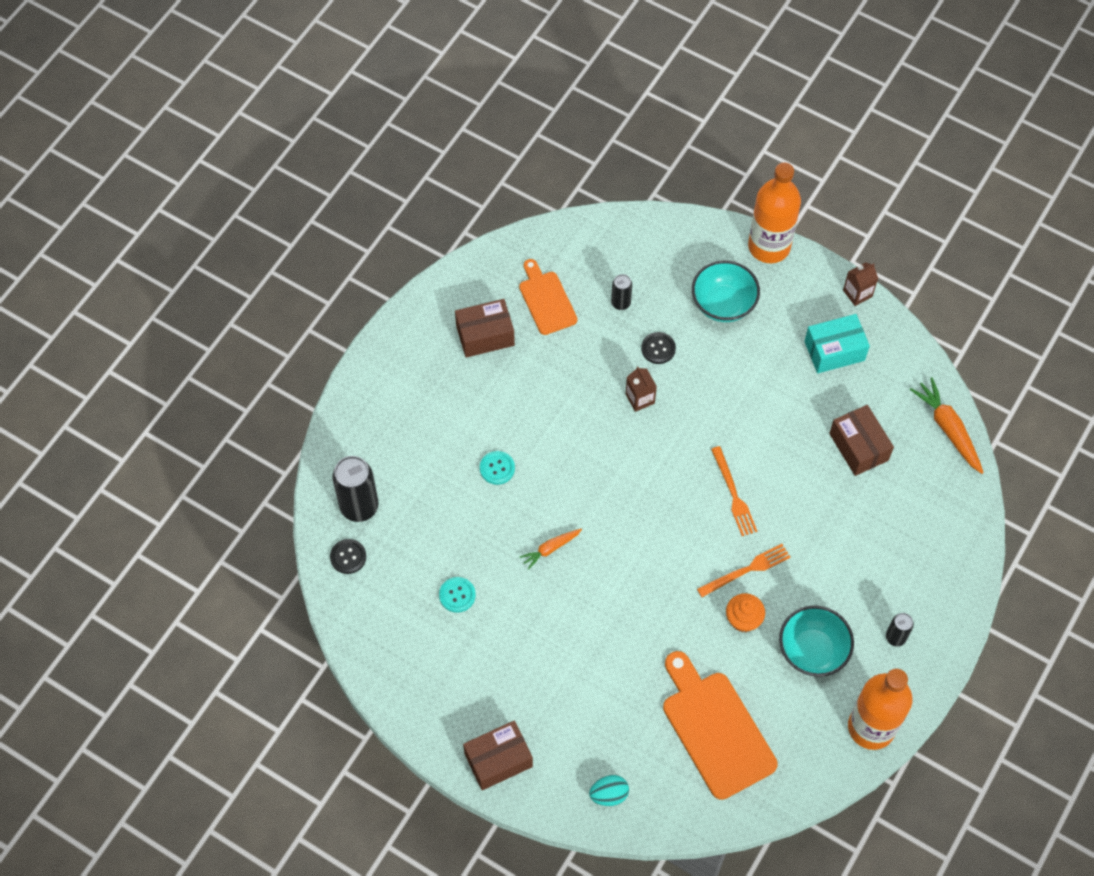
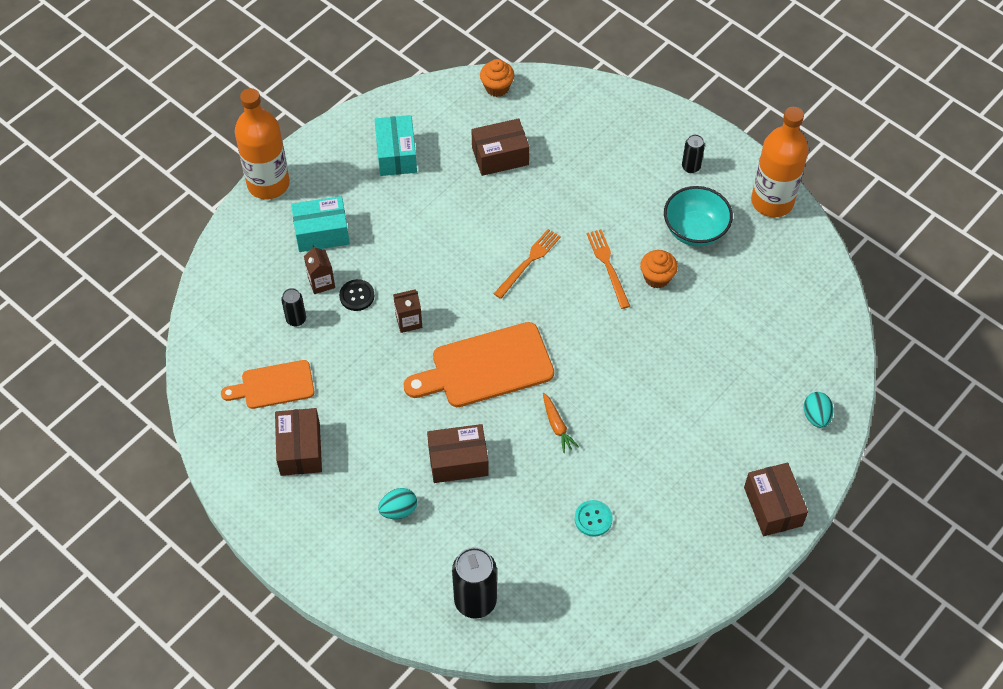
camera: 80 degrees left, 5 degrees down
black button [330,539,366,574] -> none
turquoise button [480,451,515,485] -> brown box [427,424,489,483]
orange cutting board [663,651,778,800] -> orange cutting board moved to [404,322,554,407]
turquoise bowl [692,261,760,322] -> turquoise box [291,196,350,252]
orange fork [711,446,757,536] -> orange fork turned 45 degrees counterclockwise [494,229,561,299]
brown carton [843,262,878,306] -> brown carton moved to [304,245,335,294]
orange carrot [910,377,984,474] -> orange cupcake [480,59,514,97]
none -> turquoise egg [378,488,417,519]

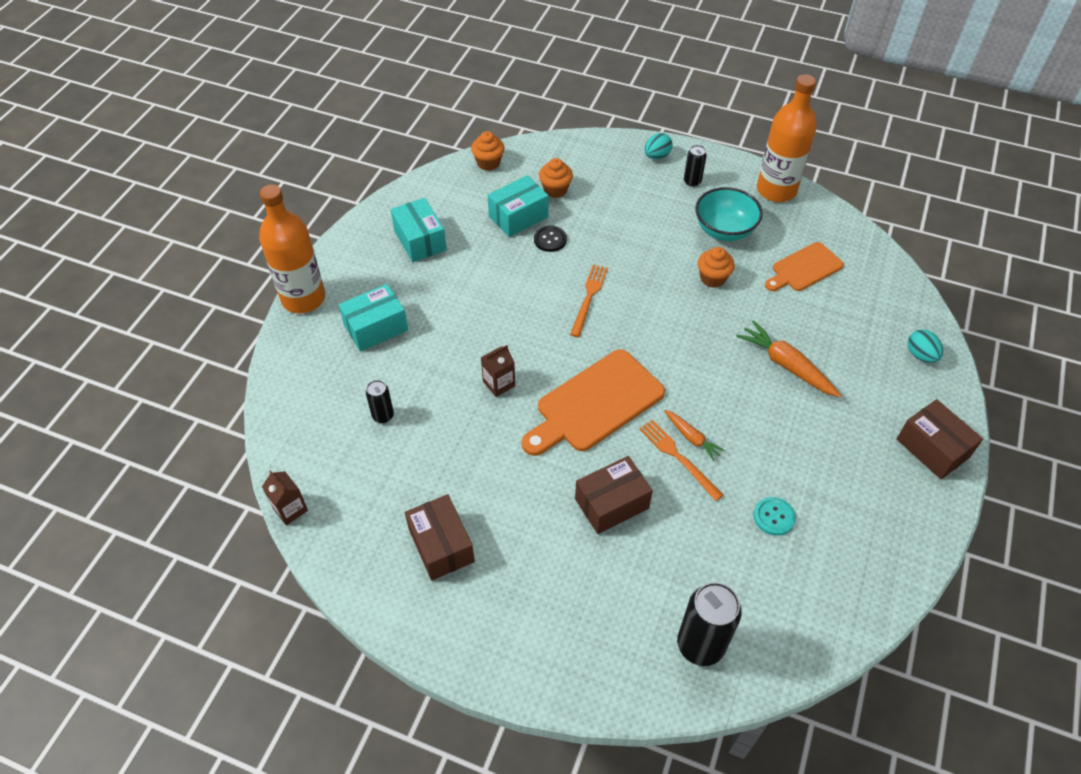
camera: 20 degrees left, 5 degrees down
orange cutting board [221,360,315,409] -> orange cutting board moved to [765,242,844,291]
brown carton [304,245,335,294] -> brown carton moved to [262,471,308,525]
black button [339,279,374,311] -> black button moved to [534,225,567,252]
turquoise egg [378,488,417,519] -> turquoise egg moved to [644,133,673,159]
brown box [472,118,529,176] -> turquoise box [488,175,549,237]
orange fork [586,229,630,309] -> orange fork moved to [639,420,723,501]
none -> orange cupcake [539,158,573,198]
none -> orange carrot [736,320,841,397]

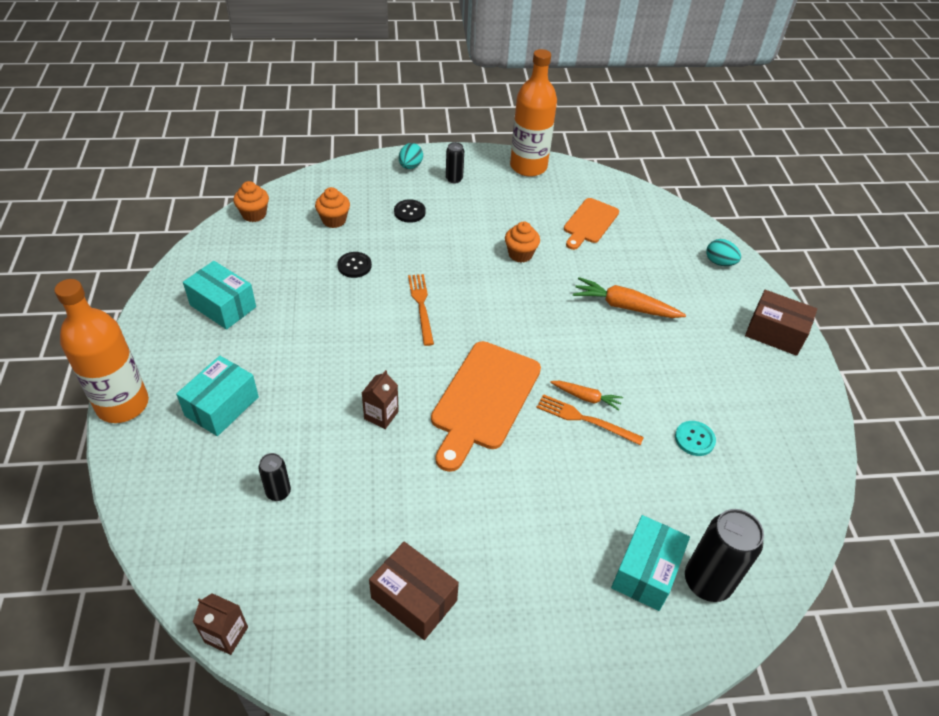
camera: 30 degrees left, 5 degrees down
turquoise box [488,175,549,237] -> turquoise box moved to [611,515,690,611]
brown box [575,456,653,534] -> none
turquoise bowl [695,187,763,241] -> none
none -> black button [394,200,426,223]

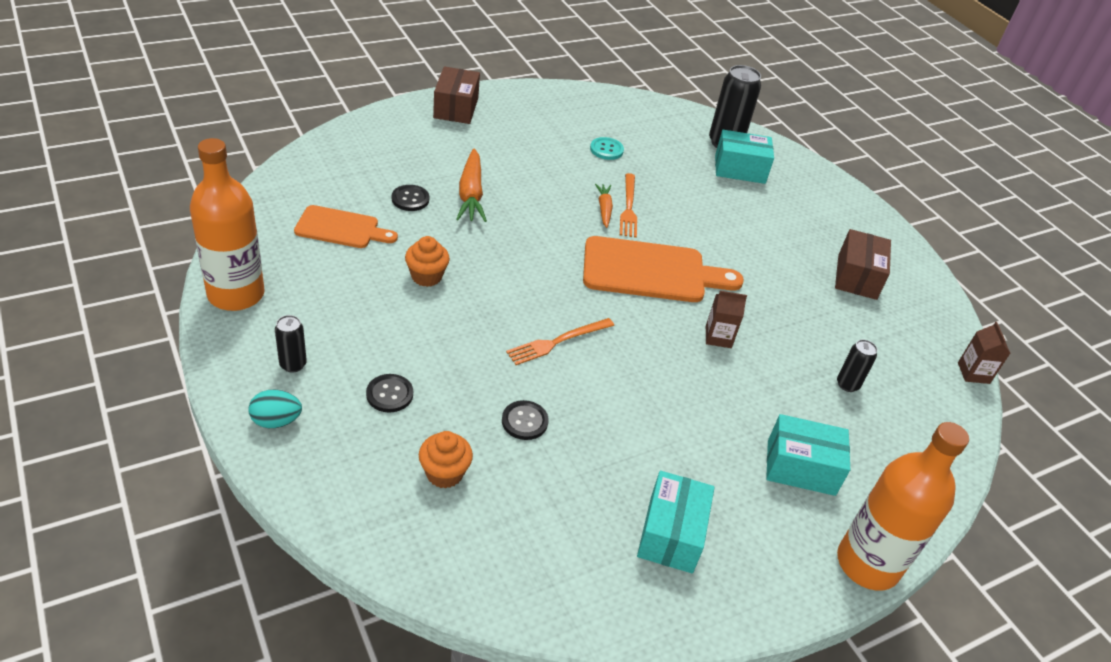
camera: 115 degrees left, 5 degrees down
orange cupcake [233,181,269,222] -> none
turquoise egg [706,239,741,266] -> none
none -> black button [392,185,429,211]

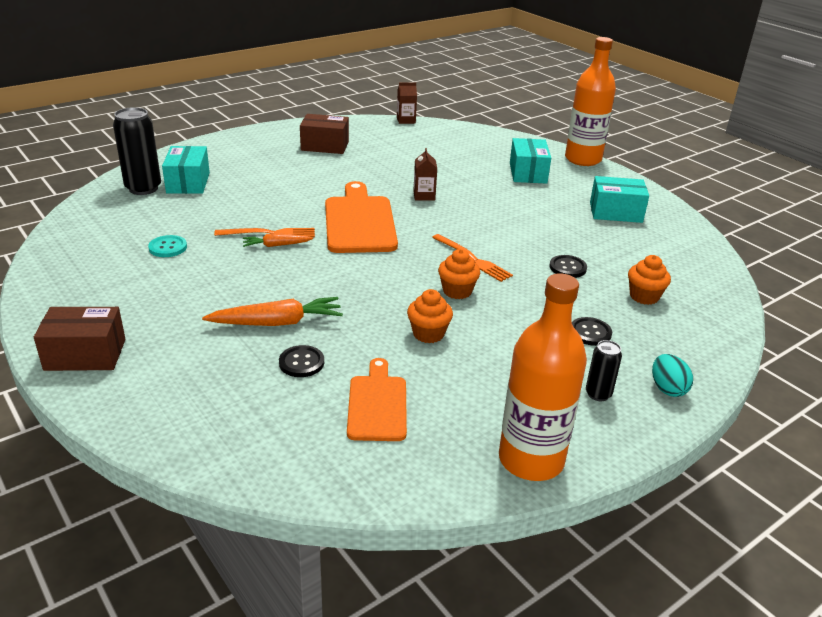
camera: 95 degrees left, 10 degrees down
black can [837,339,877,392] -> none
none -> orange cupcake [438,249,480,299]

